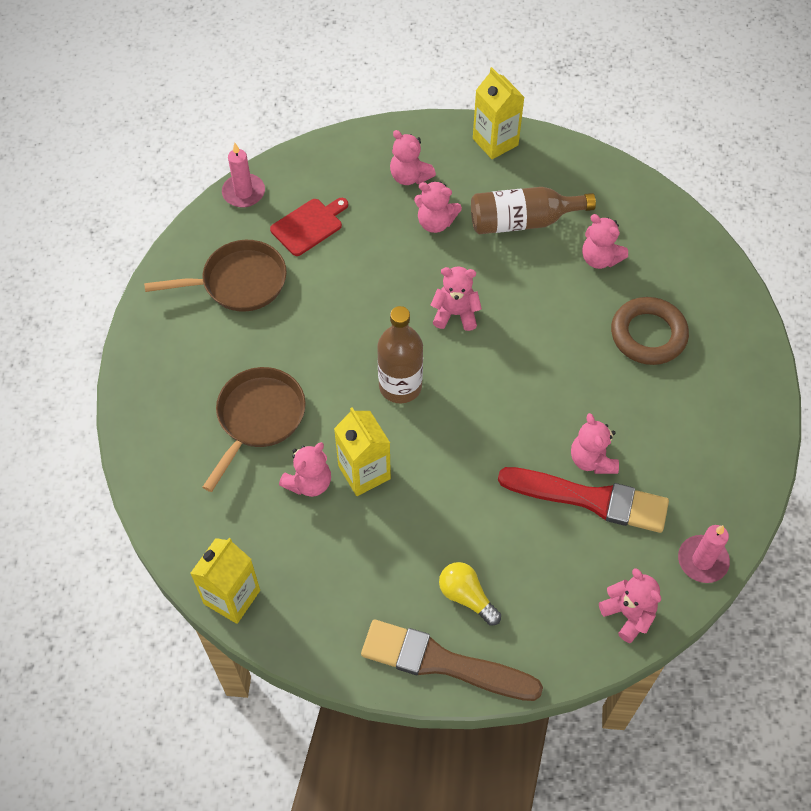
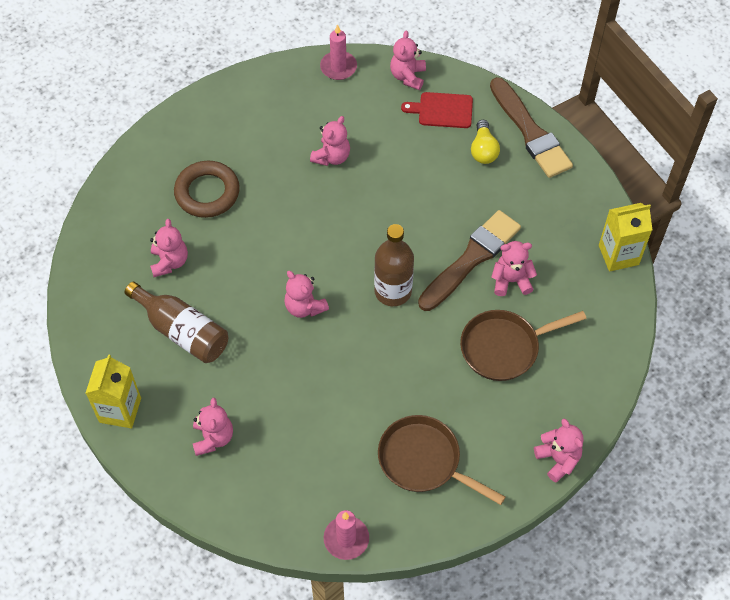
camera: 135 degrees left, 0 degrees up
red cutting board [270,198,348,256] -> red cutting board moved to [401,92,473,128]
yellow carton [334,407,391,496] -> brown brush [418,210,521,311]
pink teddy bear [414,181,462,233] -> pink teddy bear moved to [534,419,584,483]
red brush [498,467,669,533] -> none

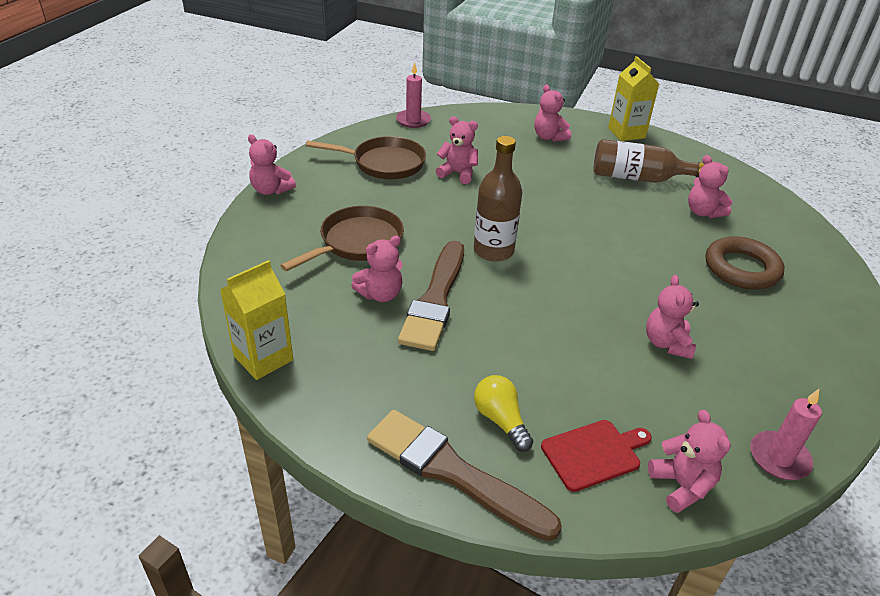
camera: 150 degrees right, 20 degrees down
pink teddy bear [284,271,329,318] -> pink teddy bear moved to [436,116,478,184]

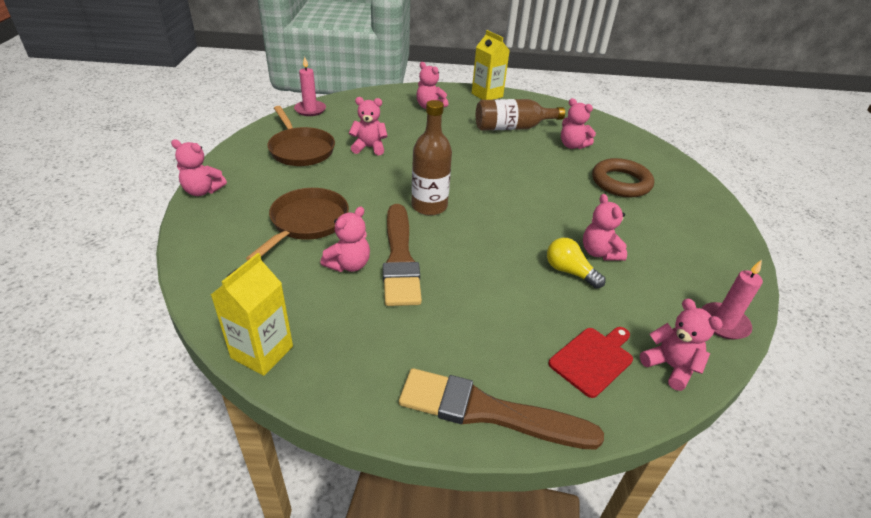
camera: 20 degrees left, 0 degrees up
brown pan [306,136,426,179] -> brown pan turned 75 degrees clockwise [267,106,335,166]
yellow light bulb [474,375,533,452] -> yellow light bulb moved to [547,238,605,289]

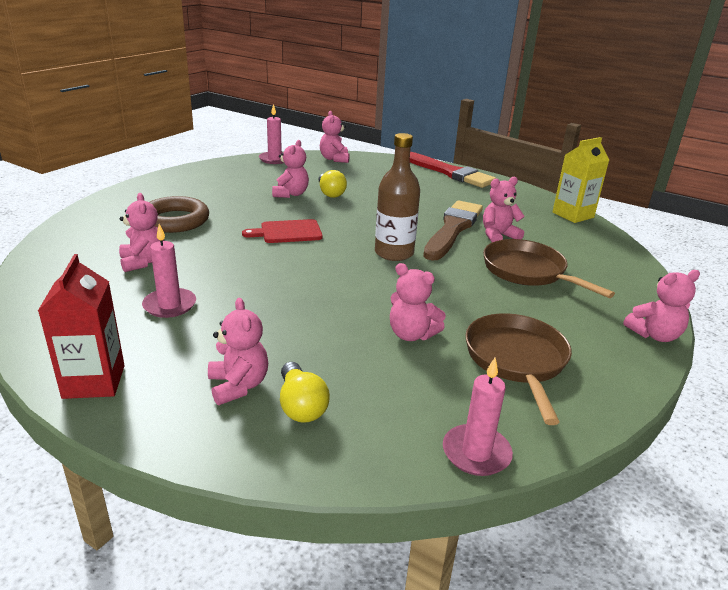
camera: 150 degrees left, 10 degrees down
pink teddy bear [171,139,227,196] -> pink teddy bear turned 120 degrees clockwise [623,270,700,342]
brown pan [246,188,349,260] -> brown pan turned 90 degrees clockwise [483,239,615,298]
brown brush [399,368,604,450] -> red brush [410,152,496,188]
yellow carton [472,30,510,100] -> red carton [38,254,125,399]
brown bottle [476,99,565,131] -> pink candle [142,224,196,318]
red cutting board [549,327,633,398] -> red cutting board moved to [242,219,323,243]
none -> yellow light bulb [280,362,330,423]

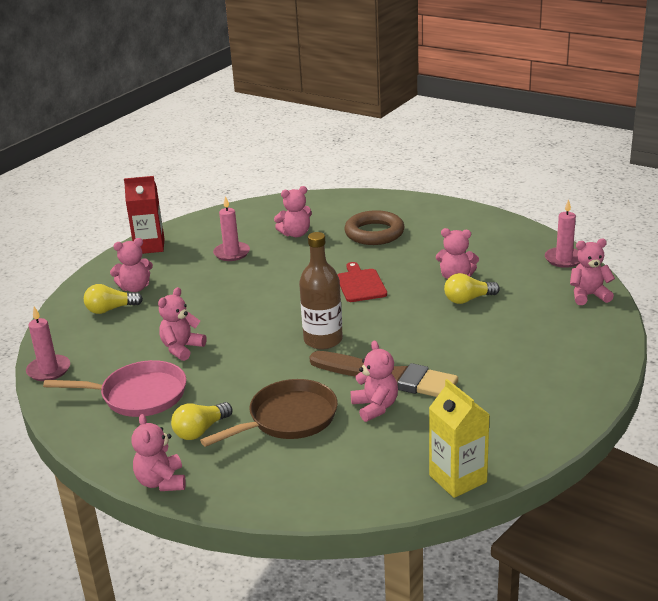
camera: 95 degrees right, 0 degrees up
red brush [410,152,496,188] -> none
brown pan [465,313,572,425] -> pink pan [43,360,186,417]
none -> yellow light bulb [171,402,232,440]

